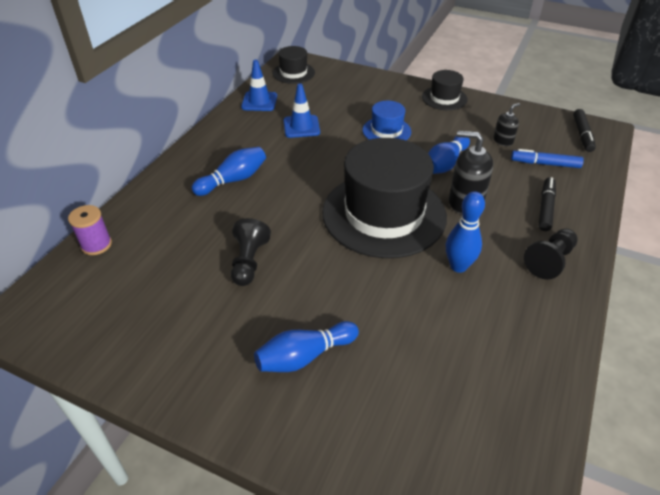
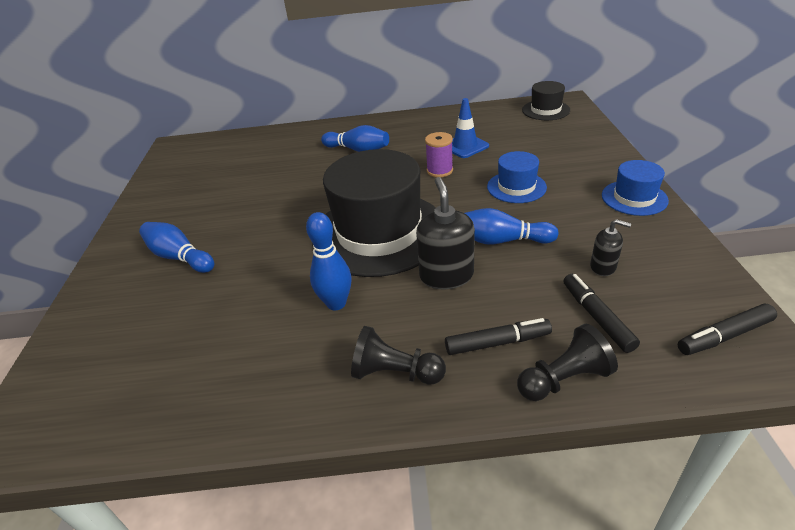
camera: 65 degrees right, 5 degrees down
purple spool [68,205,112,255] -> purple spool moved to [425,132,453,177]
black pawn [231,218,271,286] -> black pawn moved to [517,324,618,401]
blue traffic cone [241,60,277,111] -> none
black hat [422,70,468,110] -> blue hat [602,160,669,216]
blue marker [511,149,584,168] -> black marker [563,274,640,353]

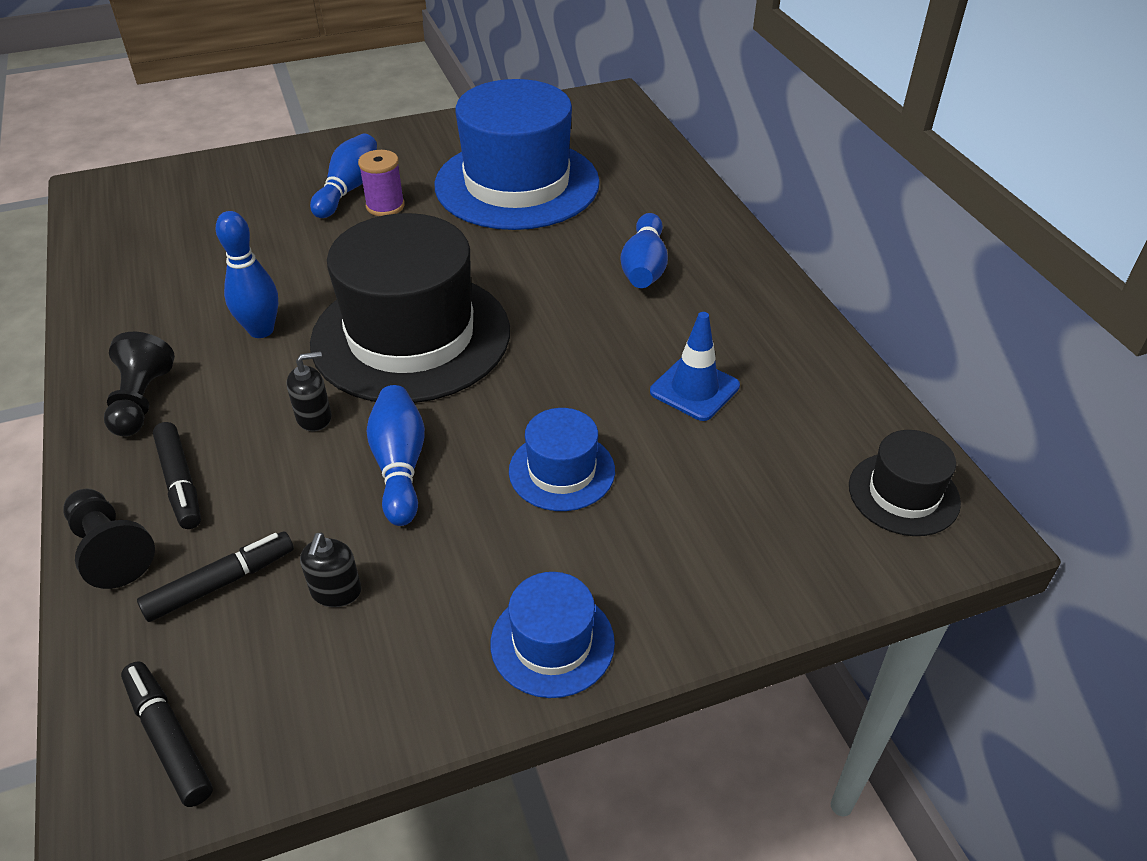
camera: 70 degrees right, 5 degrees up
black soap dispenser [416,177,475,289] -> black soap dispenser [287,351,332,431], size x0.56
purple spool [425,132,453,177] -> purple spool moved to [358,150,405,216]
none -> blue hat [435,79,600,230]

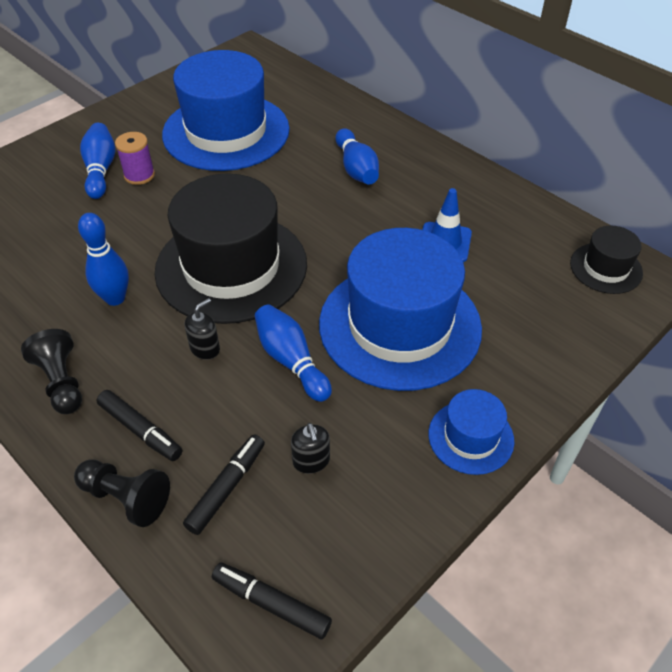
camera: 25 degrees left, 5 degrees up
blue hat [509,408,615,511] -> blue hat [319,228,482,391], size x2.14

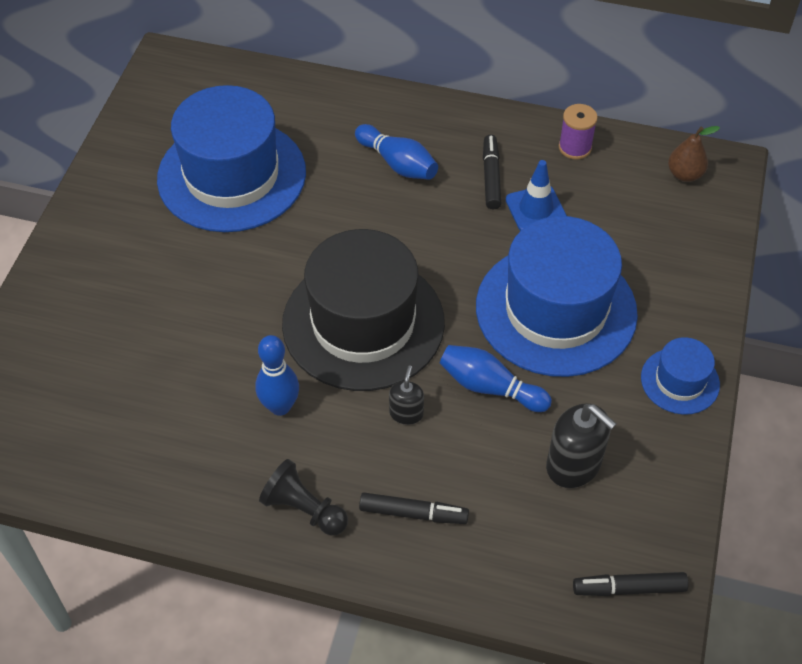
camera: 30 degrees left, 5 degrees up
black pawn [74,459,170,527] -> none
blue bowling pin [80,123,115,199] -> none
purple spool [115,132,155,185] -> purple spool moved to [559,104,598,159]
black marker [183,434,265,535] -> black marker moved to [483,135,501,210]
black soap dispenser [291,423,330,474] -> black soap dispenser [546,403,617,488], size x1.77
black hat [570,226,643,294] -> brown pear [668,126,720,182]

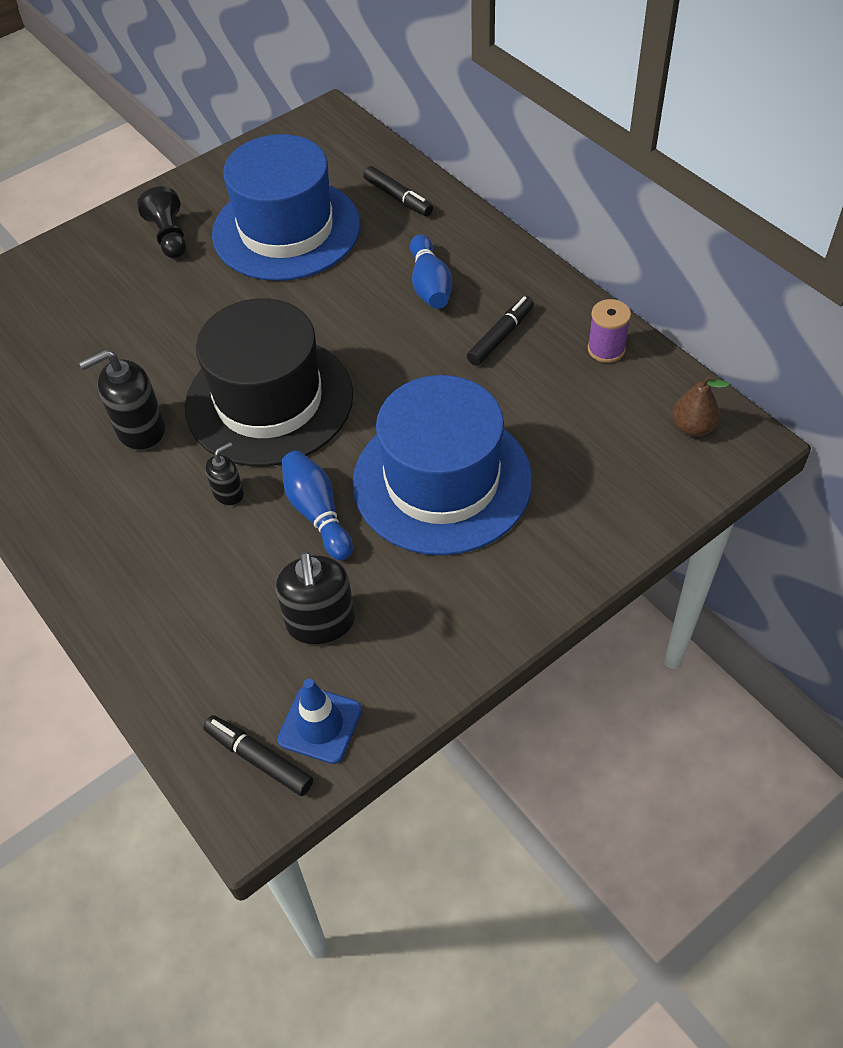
camera: 40 degrees right, 0 degrees up
blue bowling pin [255,335,299,416] -> black soap dispenser [79,350,165,451]
black pawn [259,459,348,535] -> black pawn moved to [137,186,186,259]
black marker [359,492,469,524] -> black marker moved to [363,166,433,216]
blue traffic cone [506,160,567,231] -> blue traffic cone moved to [277,679,362,764]
blue hat [641,337,720,415] -> none

